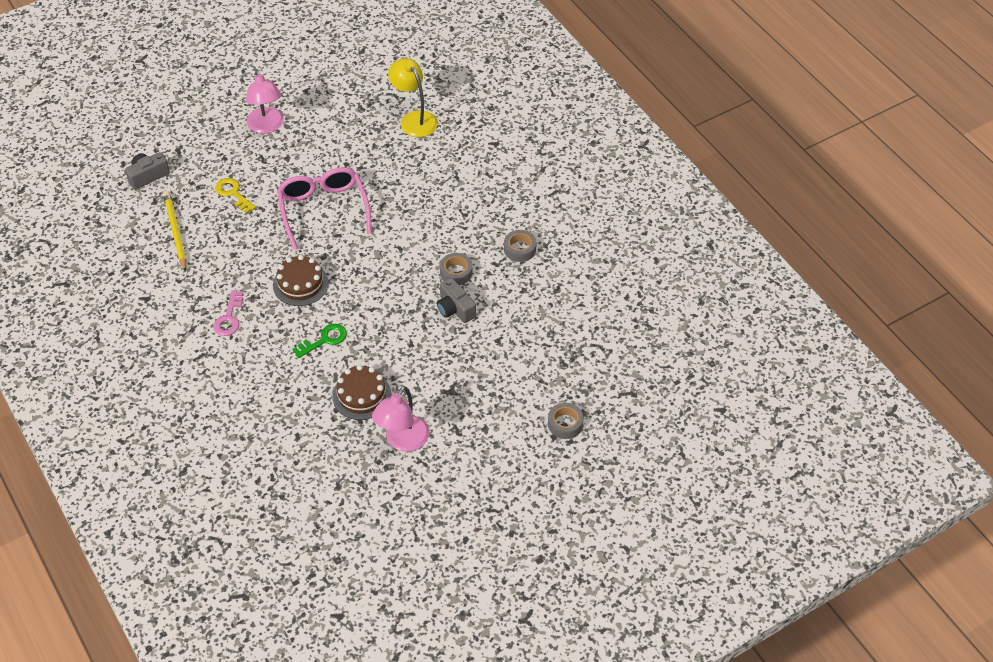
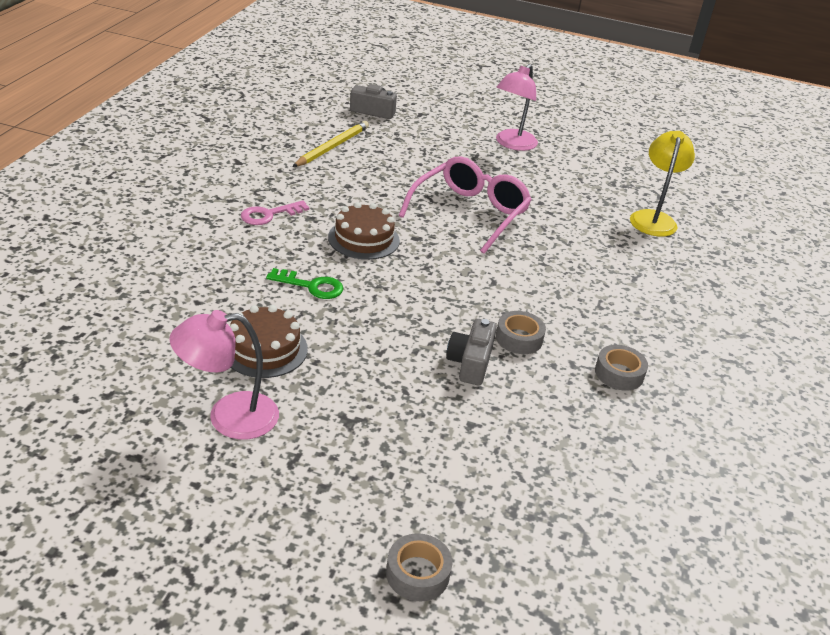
camera: 45 degrees right, 15 degrees down
yellow key [215,178,256,213] -> none

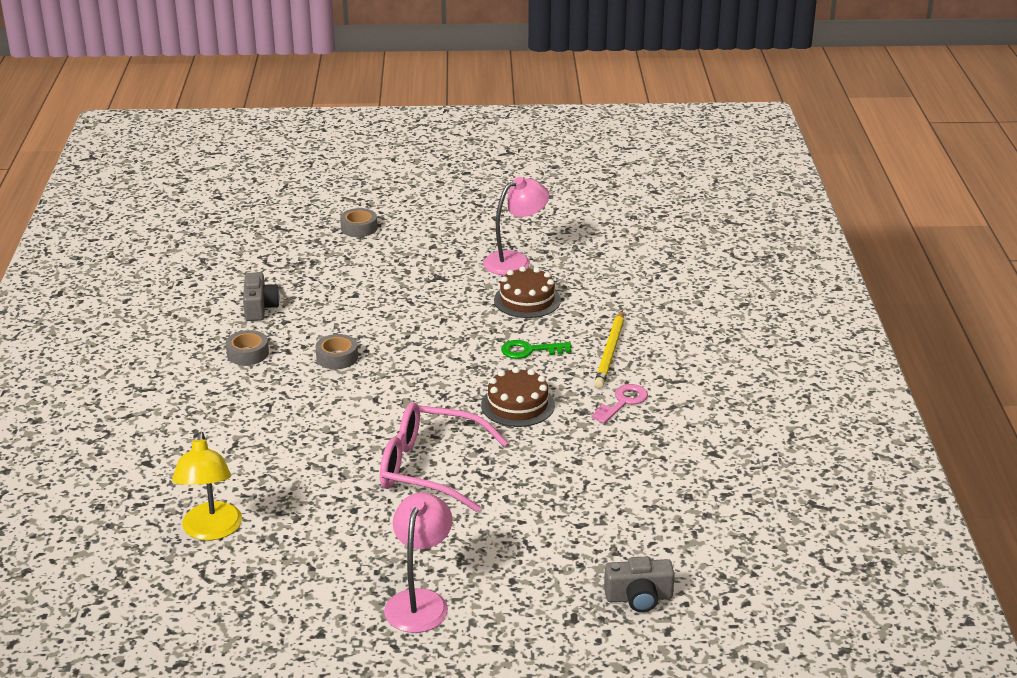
camera: 165 degrees right, 5 degrees down
yellow pencil [292,121,369,167] -> yellow pencil moved to [594,310,624,388]
pink glasses [399,156,532,254] -> pink glasses turned 90 degrees clockwise [380,402,508,512]
grey camera [446,319,497,385] -> grey camera moved to [243,272,280,321]

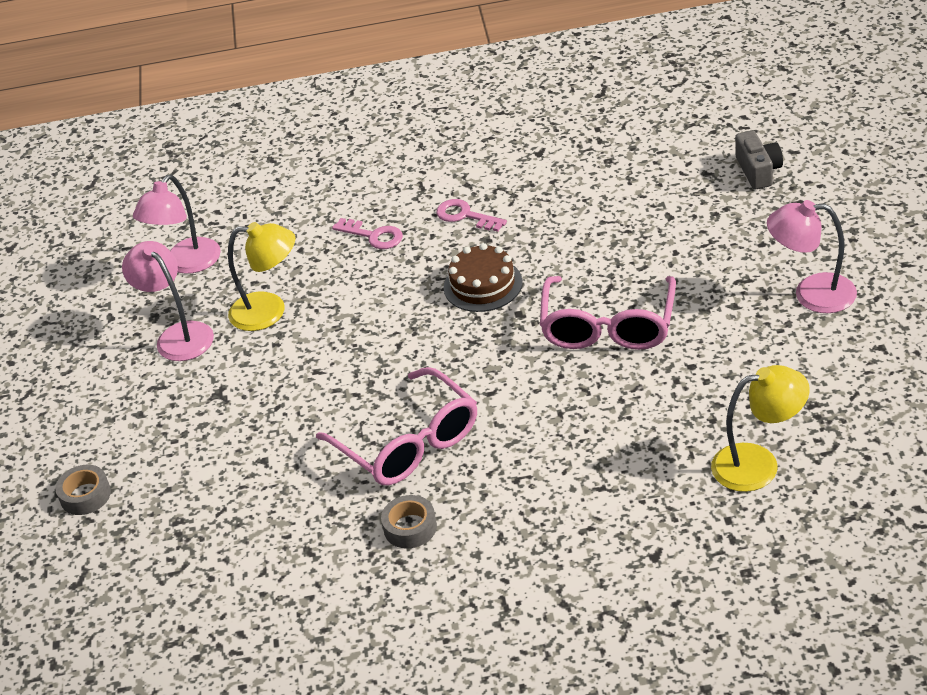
camera: 90 degrees left, 10 degrees up
grey camera [243,272,280,321] -> none
grey tape [316,334,358,369] -> pink glasses [316,367,477,486]
brown cake [494,266,561,318] -> yellow lamp [228,222,296,331]
green key [501,340,572,359] -> none
yellow pencil [594,310,624,388] -> pink key [332,218,403,249]
none -> pink lamp [133,175,221,274]

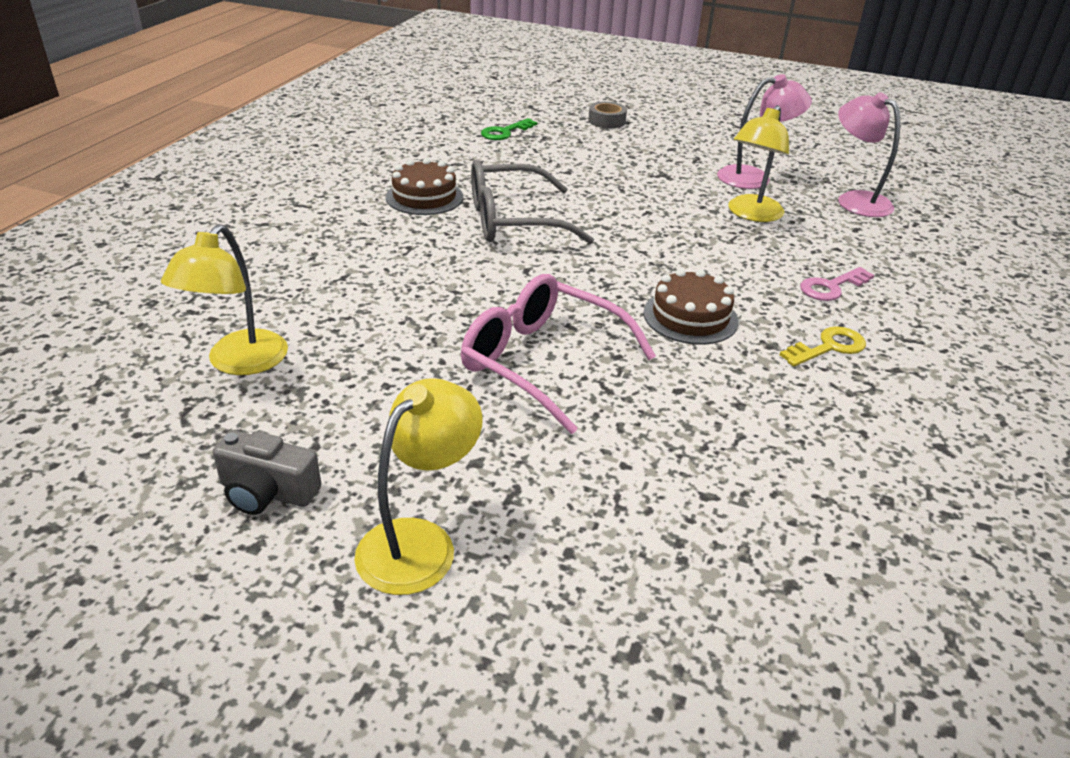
camera: 110 degrees right, 5 degrees down
pink glasses [316,367,477,486] -> grey glasses [471,160,594,244]
grey tape [381,495,437,548] -> brown cake [386,158,463,215]
pink key [436,199,507,232] -> yellow key [780,326,866,367]
grey camera [735,131,783,189] -> grey camera moved to [213,430,321,515]
pink lamp [767,200,857,313] -> yellow lamp [354,378,483,595]
none -> green key [481,118,537,140]

